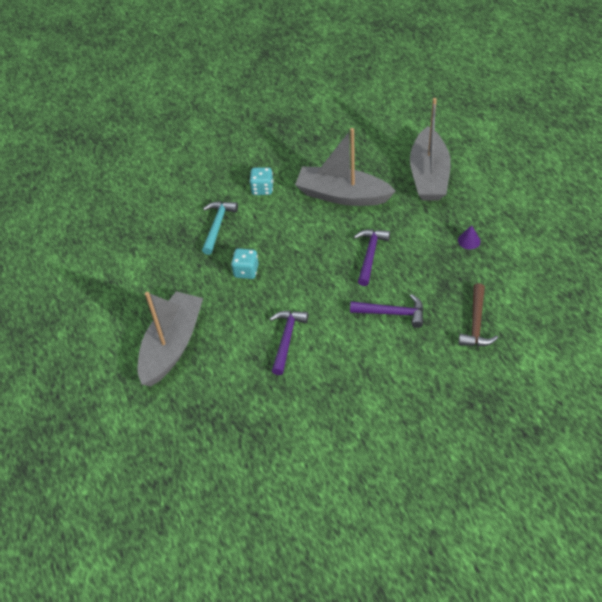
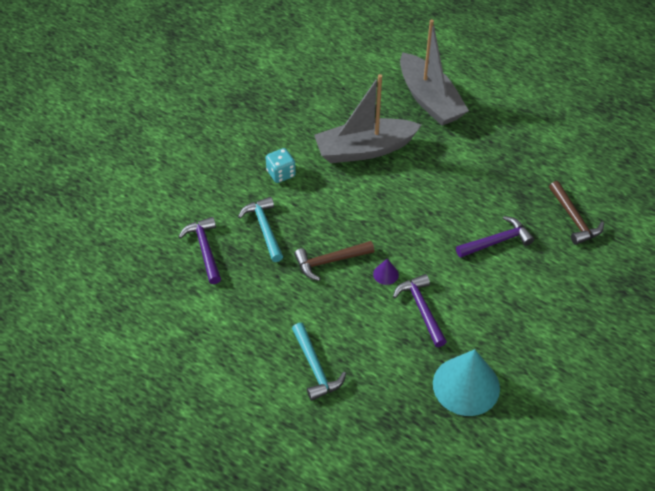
camera: 35 degrees left, 0 degrees up
grey boat [138,291,203,386] -> turquoise hammer [292,323,346,401]
turquoise dice [231,248,259,279] -> brown hammer [294,241,374,281]
purple hammer [354,229,390,286] -> purple hammer moved to [179,217,221,284]
purple cone [458,225,481,249] -> purple cone moved to [373,259,399,285]
none -> turquoise cone [433,349,500,416]

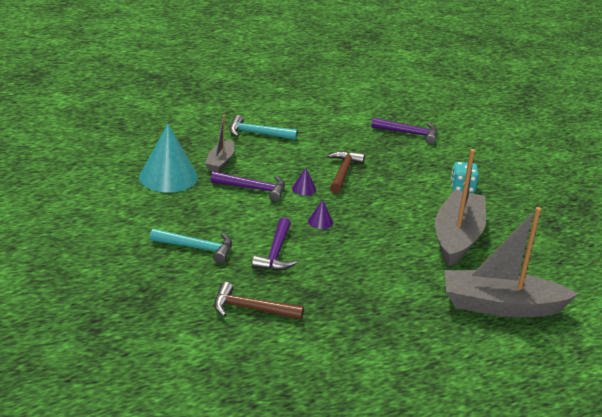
camera: 120 degrees right, 20 degrees down
turquoise hammer [238,197,283,262] -> turquoise hammer moved to [150,229,232,263]
none -> grey boat [205,114,234,172]
none -> purple cone [308,200,333,229]

